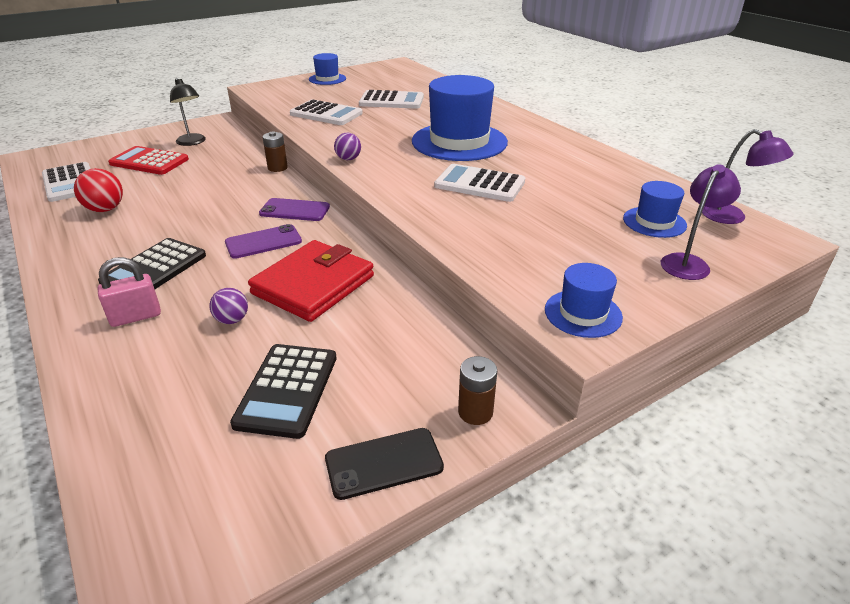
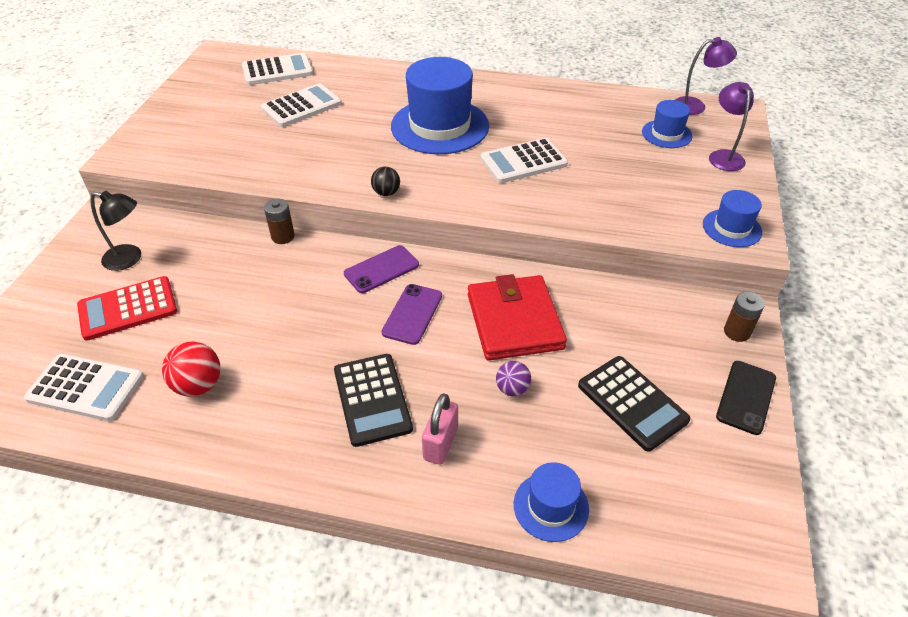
camera: 45 degrees left, 10 degrees up
white calculator [290,99,363,125] -> white calculator moved to [242,53,313,85]
blue hat [309,53,346,85] -> blue hat moved to [514,462,589,542]
purple ball [334,133,361,160] -> black ball [371,167,400,196]

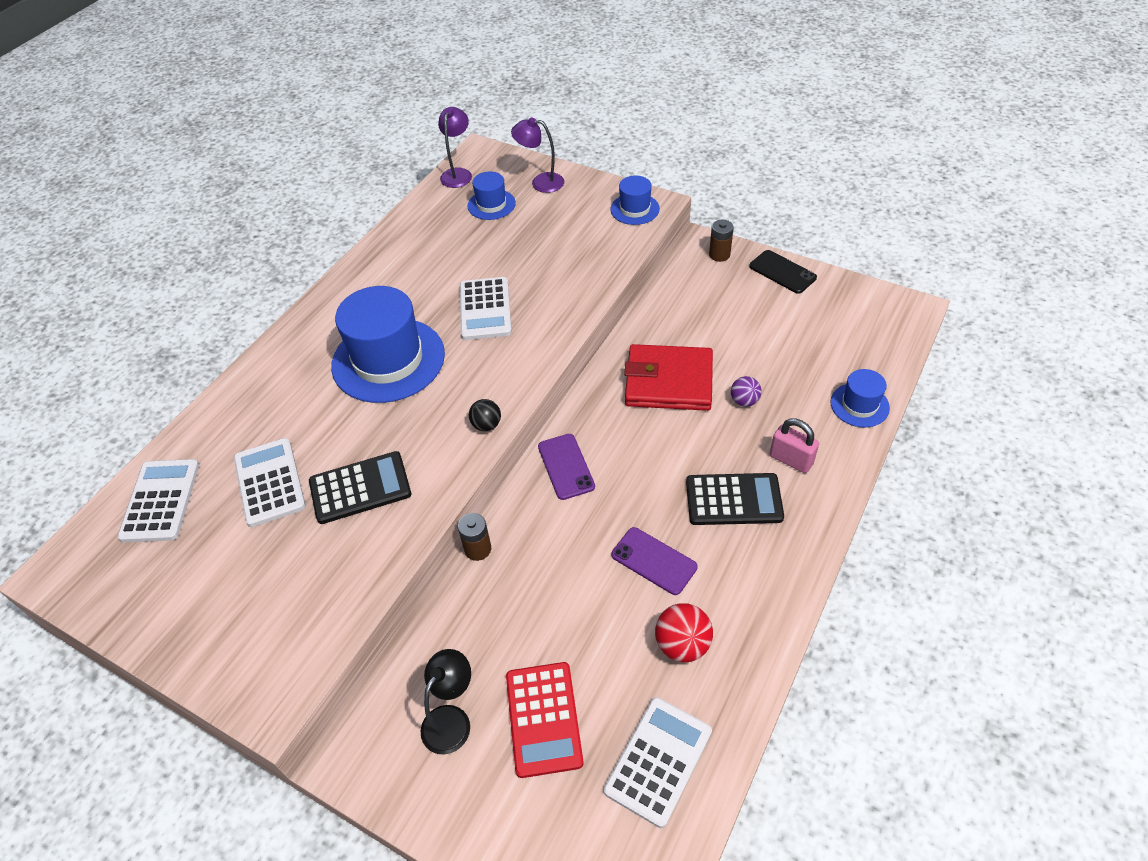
camera: 70 degrees left, 5 degrees up
purple phone [381,284,442,345] -> purple phone moved to [612,527,698,595]
black calculator [578,356,690,452] -> black calculator moved to [309,451,411,524]

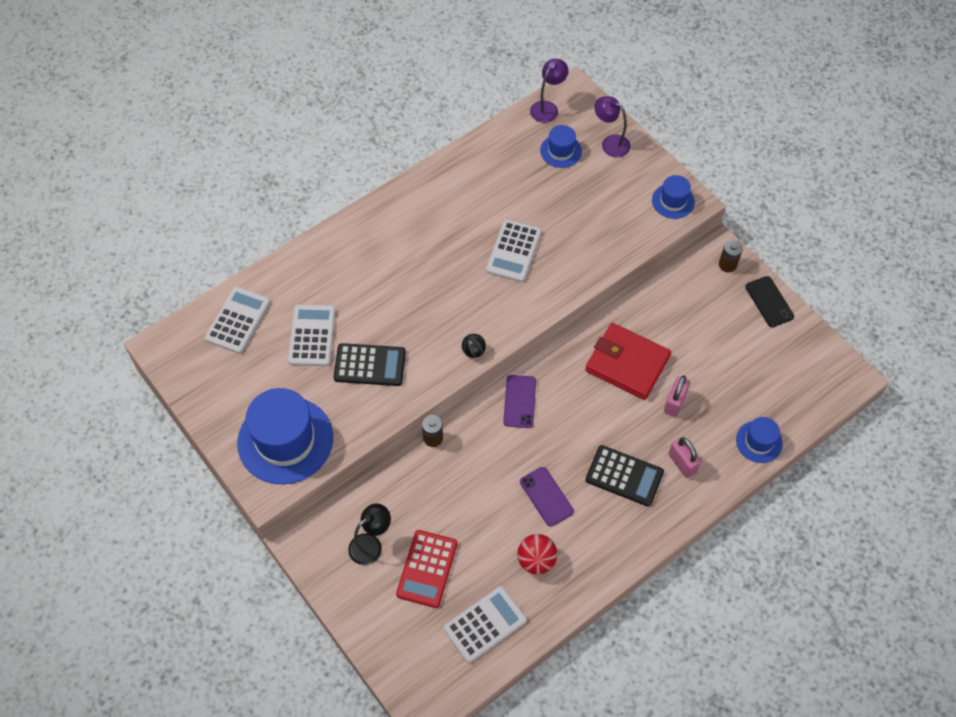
camera: 20 degrees right, 10 degrees up
blue hat [331,286,445,403] -> blue hat moved to [237,388,333,485]
purple ball [731,376,762,407] -> pink padlock [664,376,690,417]

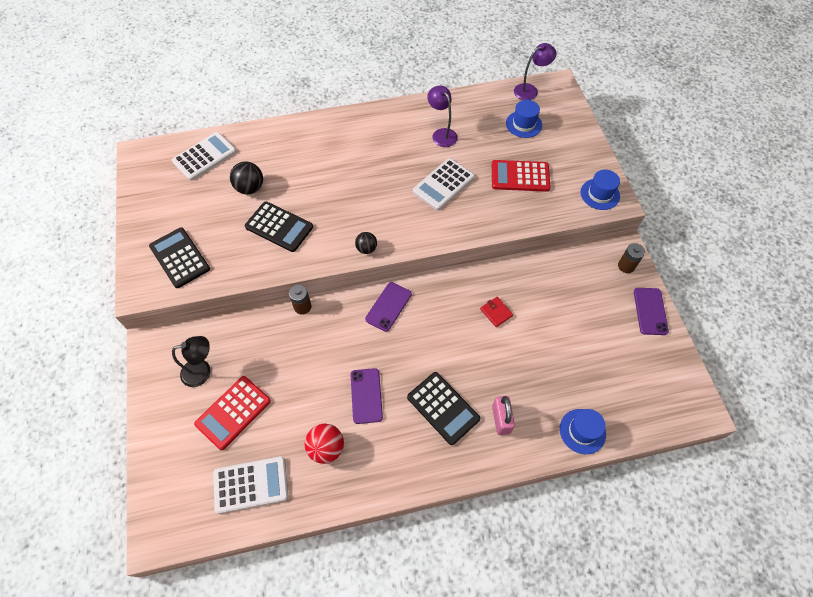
camera: 25 degrees right, 0 degrees up
blue hat [237,388,333,485] -> black calculator [149,227,210,288]
white calculator [288,305,336,366] -> black ball [230,161,263,194]
red wallet [585,323,671,400] -> red wallet [480,297,513,327], size x0.41
purple lamp [594,96,631,157] -> purple lamp moved to [427,85,458,147]
pink padlock [664,376,690,417] -> none
black phone [745,276,794,327] -> purple phone [634,288,669,335]
none -> red calculator [492,160,550,192]

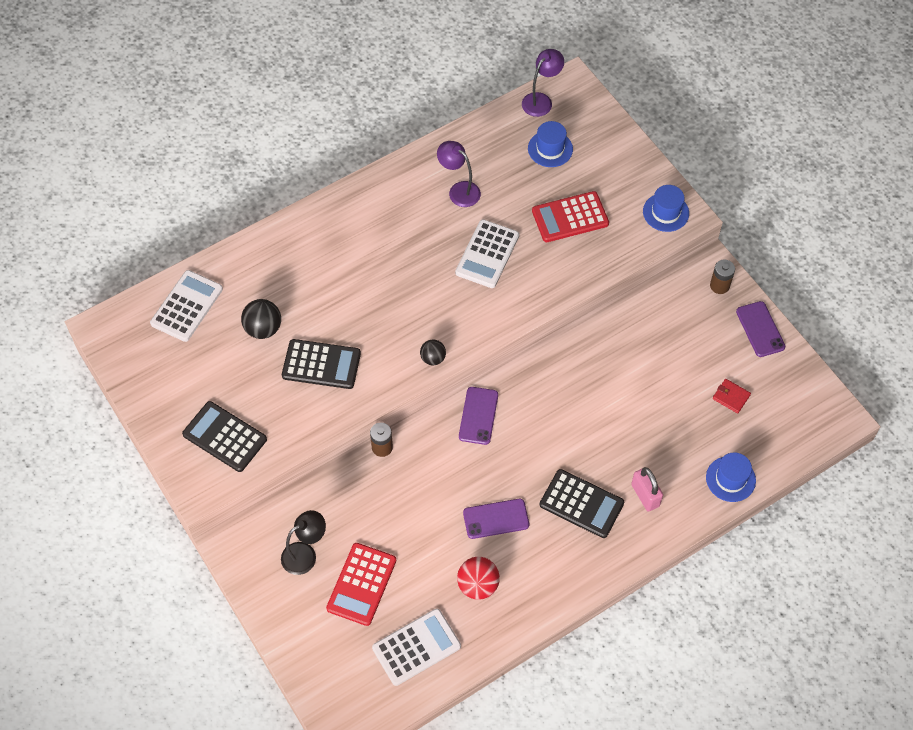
camera: 20 degrees left, 0 degrees up
purple phone [351,368,383,424] -> purple phone turned 75 degrees counterclockwise [463,499,529,539]
red wallet [480,297,513,327] -> red wallet moved to [713,379,751,413]

